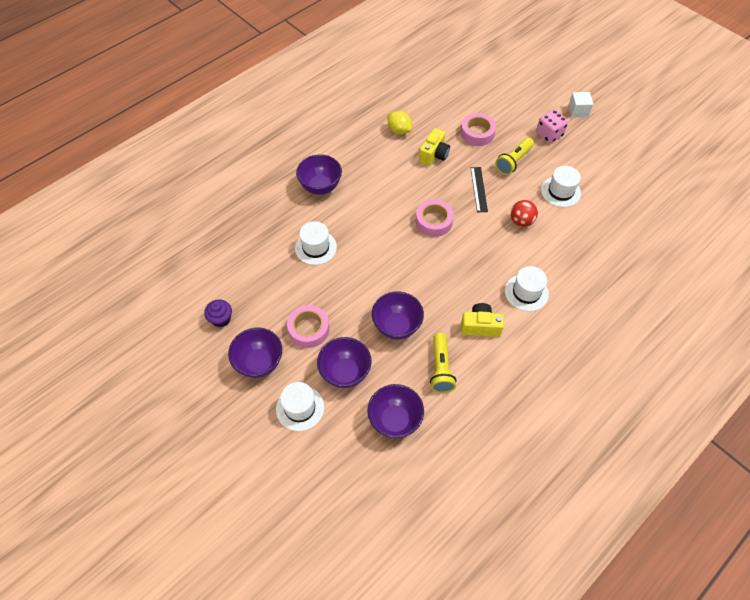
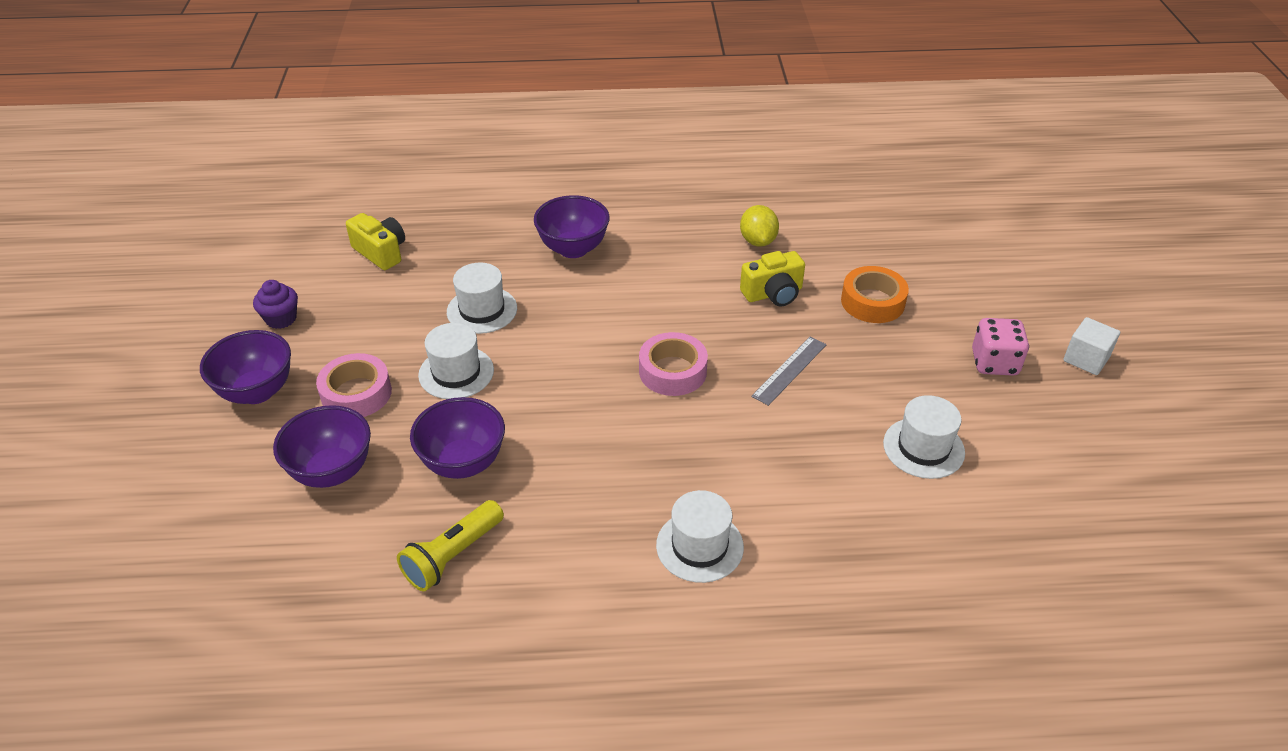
camera: 40 degrees right, 15 degrees down
white hat [276,382,324,431] -> white hat moved to [418,323,494,399]
purple bowl [367,384,424,438] -> none
pink tape [461,113,496,146] -> orange tape [841,266,909,323]
yellow camera [461,303,504,337] -> yellow camera moved to [346,213,405,270]
black ruler [471,167,488,212] -> grey ruler [751,337,827,406]
yellow flashlight [495,137,534,175] -> none
red ball [511,200,538,227] -> none

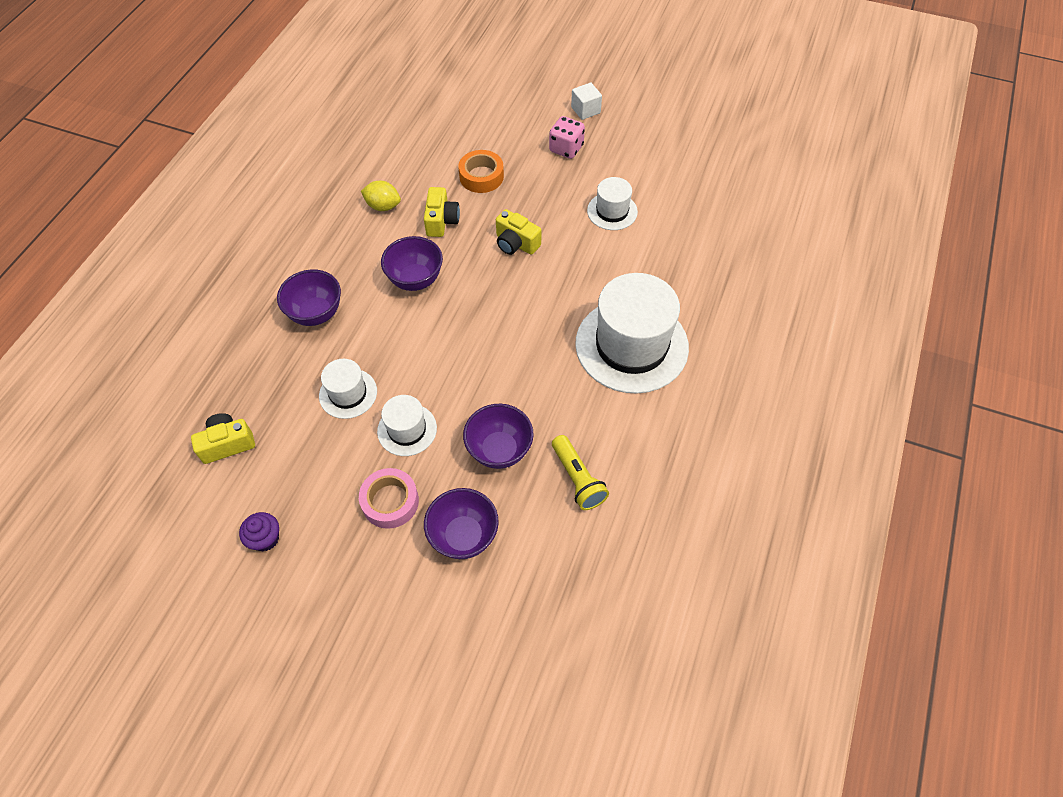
camera: 65 degrees left, 15 degrees up
purple bowl [200,330,291,404] -> purple bowl moved to [381,236,443,291]
pink tape [639,332,708,396] -> none
white hat [656,490,744,583] -> white hat [575,273,689,394], size x2.01
grey ruler [751,337,827,406] -> yellow camera [496,209,541,255]

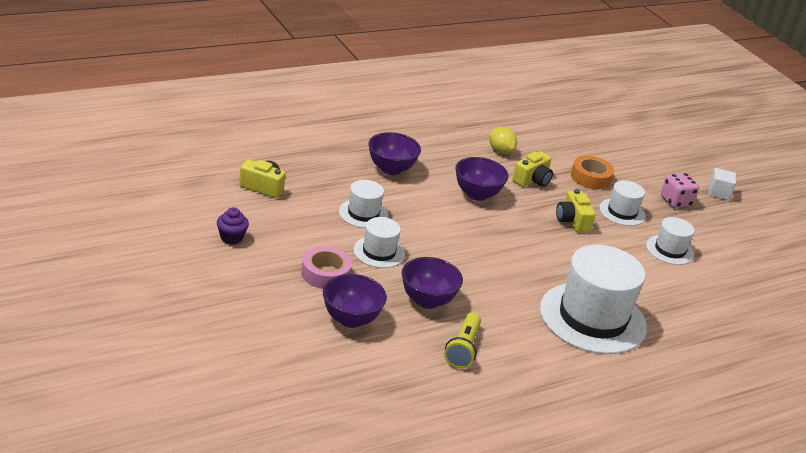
camera: 35 degrees right, 25 degrees down
none -> white hat [599,180,646,226]

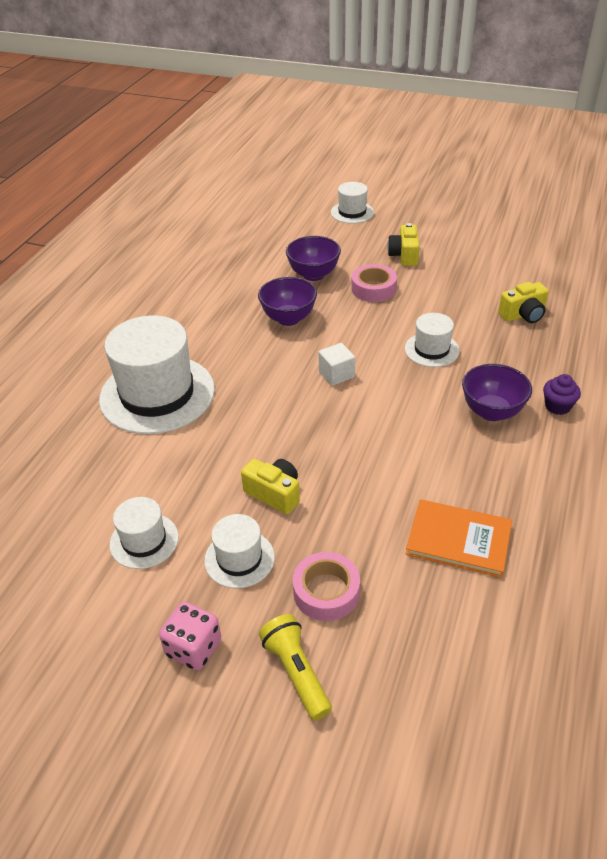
camera: 145 degrees right, 10 degrees up
purple cupcake [217,207,249,244] -> purple cupcake moved to [543,374,581,415]
white hat [353,217,405,268] -> white hat moved to [331,182,374,224]
yellow flashlight [444,312,481,369] -> yellow flashlight moved to [259,614,332,721]
purple bowl [456,157,508,201] -> none
yellow lemon [489,127,517,154] -> orange book [405,499,512,578]
yellow camera [513,151,553,187] -> yellow camera moved to [387,223,419,266]
orange tape [571,156,614,189] -> pink tape [293,552,360,621]
white cube [709,168,736,200] -> white cube moved to [318,343,355,386]

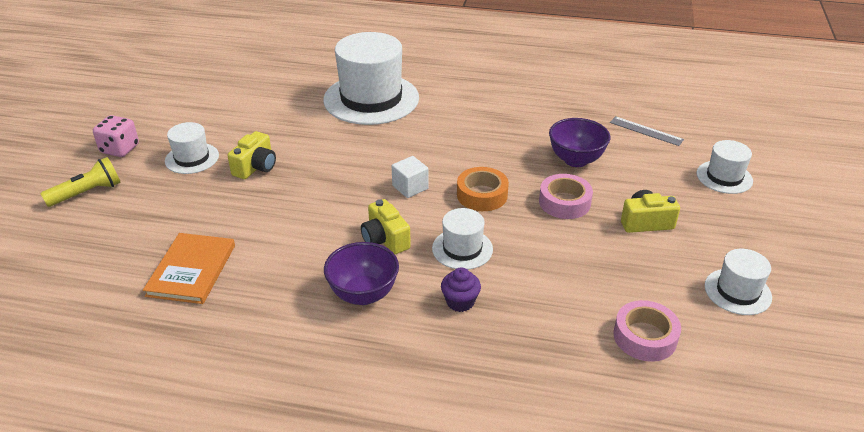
camera: 80 degrees right, 5 degrees down
white hat [109,497,179,569] -> white hat moved to [705,249,772,315]
purple bowl [258,277,317,326] -> none
pink tape [293,552,360,621] -> pink tape moved to [613,300,681,362]
yellow camera [498,282,549,323] -> yellow camera moved to [361,199,411,254]
purple cupcake [543,374,581,415] -> purple cupcake moved to [441,267,481,312]
none -> orange tape [457,167,509,211]
none -> grey ruler [610,116,684,146]

